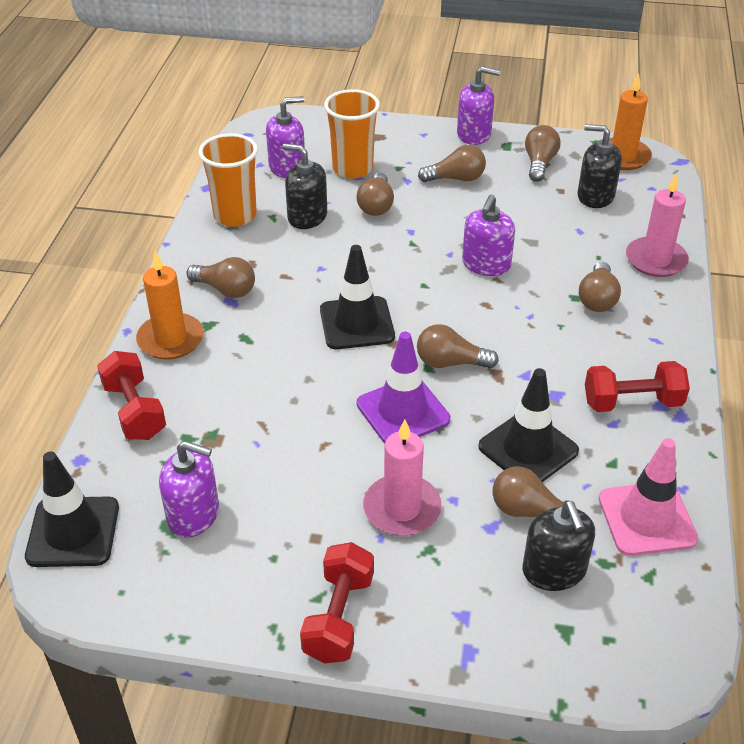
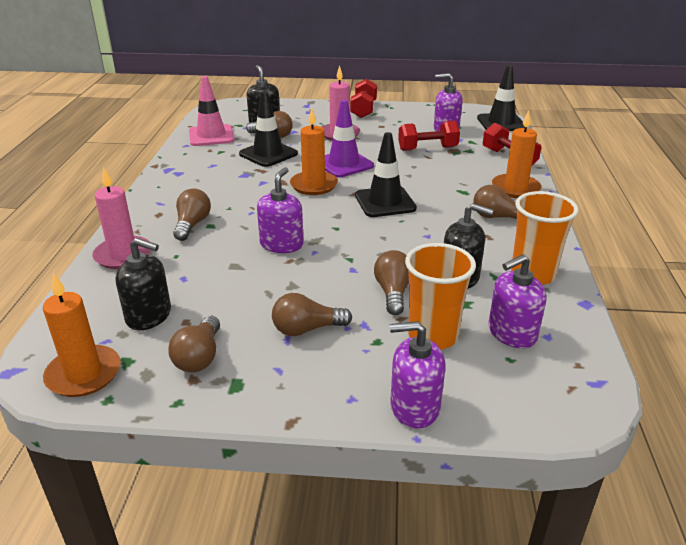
camera: 175 degrees right, 10 degrees down
brown light bulb [417,324,499,369] -> orange candle [290,109,338,195]
purple soap dispenser [457,66,500,145] -> purple soap dispenser moved to [390,321,445,429]
red dumbbell [585,361,690,412] -> red dumbbell moved to [398,121,460,151]

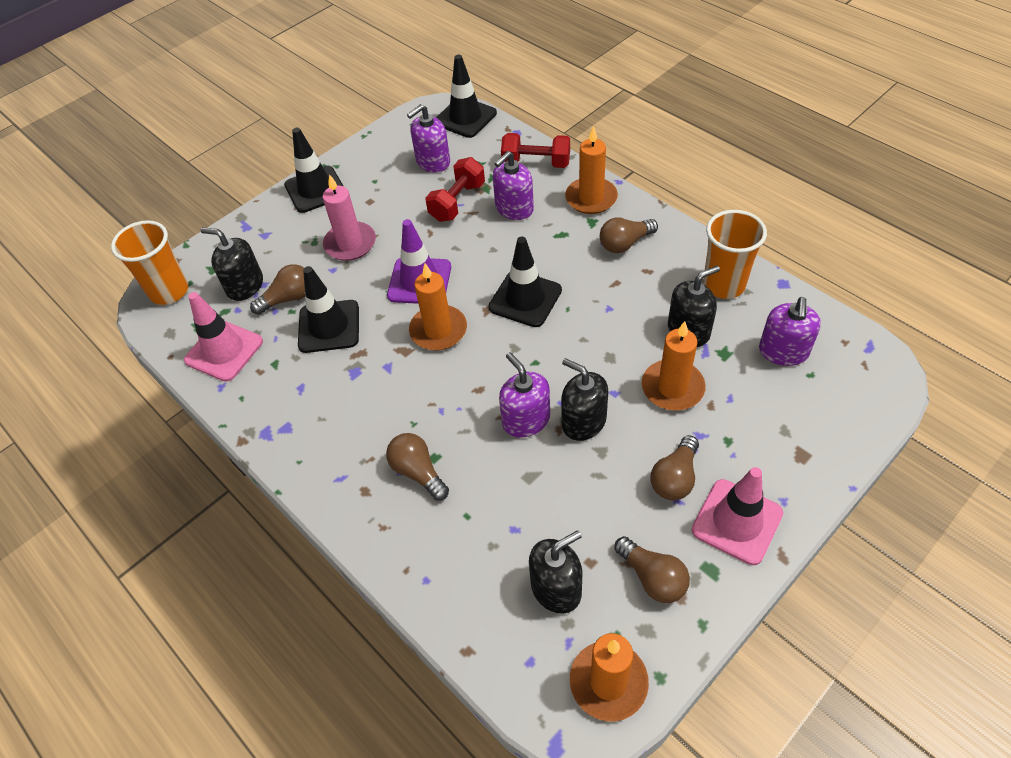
camera: 45 degrees left, 20 degrees up
pink candle [92,168,151,269] -> none
red dumbbell [350,79,377,118] -> black traffic cone [284,128,344,213]
brown light bulb [374,250,409,315] -> orange candle [642,321,706,411]
purple soap dispenser [390,321,445,429] -> purple soap dispenser moved to [493,151,534,220]
orange cup [405,243,476,350] -> orange cup moved to [111,220,188,305]
none -> black soap dispenser [561,358,608,441]
none -> pink traffic cone [691,467,784,565]

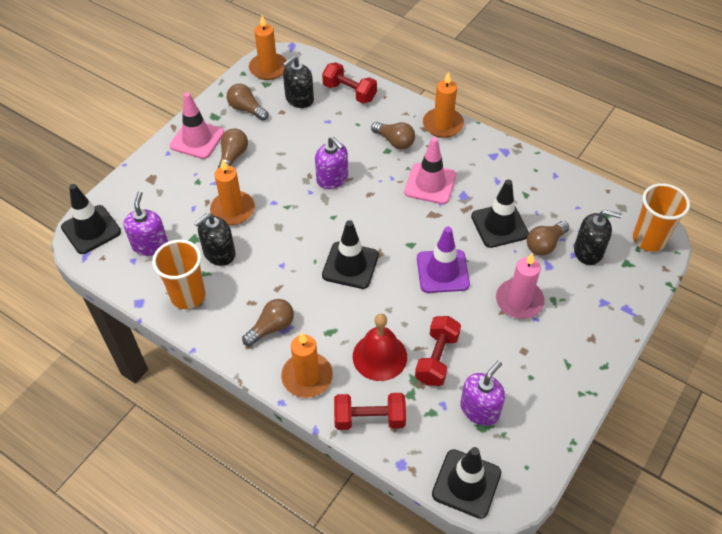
camera: 165 degrees right, 0 degrees up
pink traffic cone [184,292,263,382] -> pink traffic cone moved to [404,137,456,204]
black traffic cone [284,128,344,213] -> black traffic cone moved to [61,184,121,254]
orange candle [409,263,467,350] -> orange candle moved to [423,71,464,138]
purple soap dispenser [493,151,534,220] -> red bell [353,314,407,381]
black soap dispenser [561,358,608,441] -> none
none -> red dumbbell [322,62,377,104]

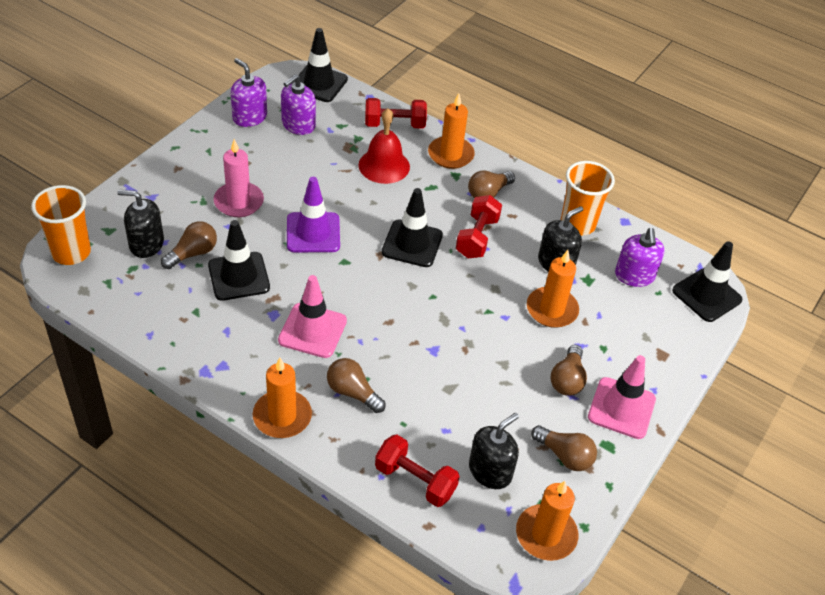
camera: 175 degrees right, 5 degrees down
purple soap dispenser [315,137,348,189] -> purple soap dispenser moved to [231,58,267,127]
red dumbbell [415,316,461,386] -> red dumbbell moved to [456,195,502,258]

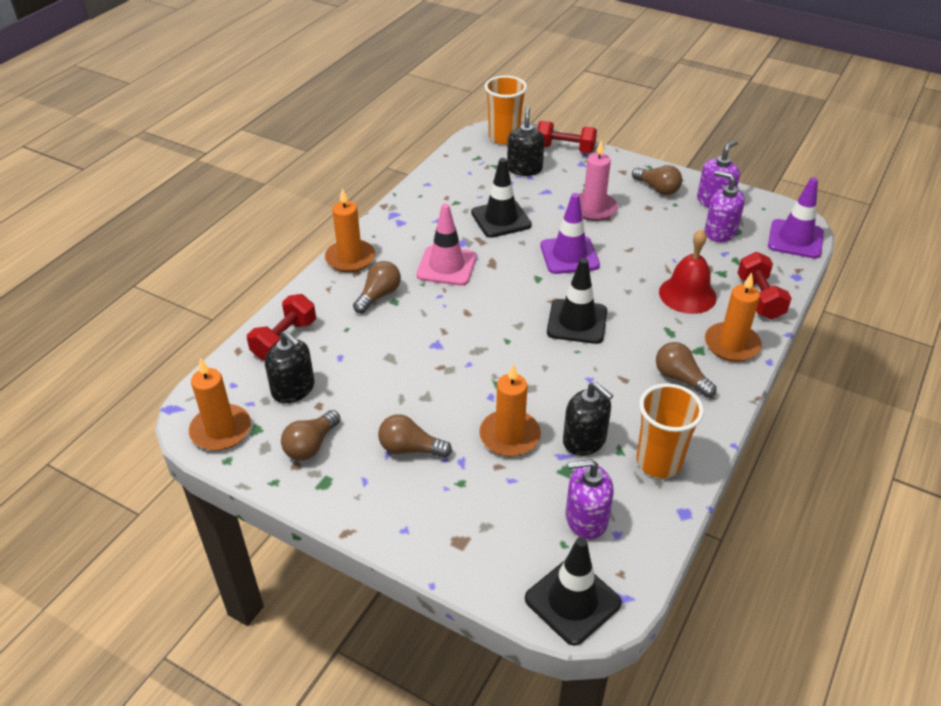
camera: 90 degrees right, 5 degrees down
brown light bulb [161,221,217,269] -> brown light bulb moved to [632,165,682,195]
black traffic cone [291,28,348,102] -> purple traffic cone [768,177,824,259]
red dumbbell [456,195,502,258] -> red dumbbell moved to [537,121,597,153]
pink traffic cone [588,355,656,439] -> none

